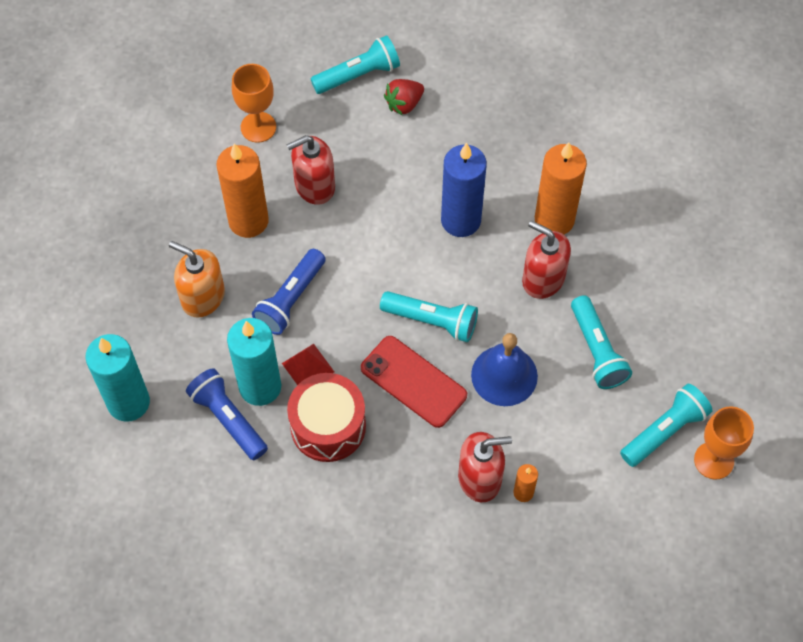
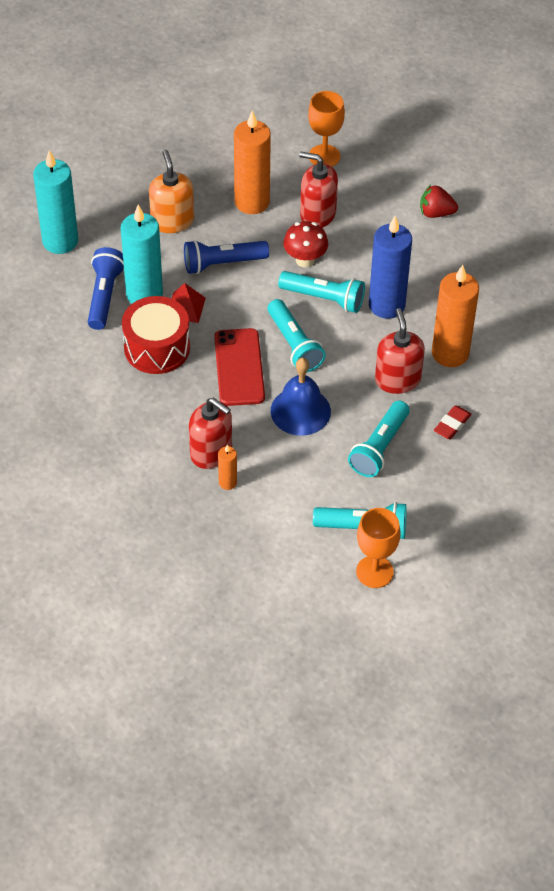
camera: 45 degrees right, 10 degrees down
turquoise flashlight [311,35,400,94] -> turquoise flashlight moved to [278,271,365,313]
none -> red mushroom [283,221,328,267]
none -> red eraser [434,405,472,439]

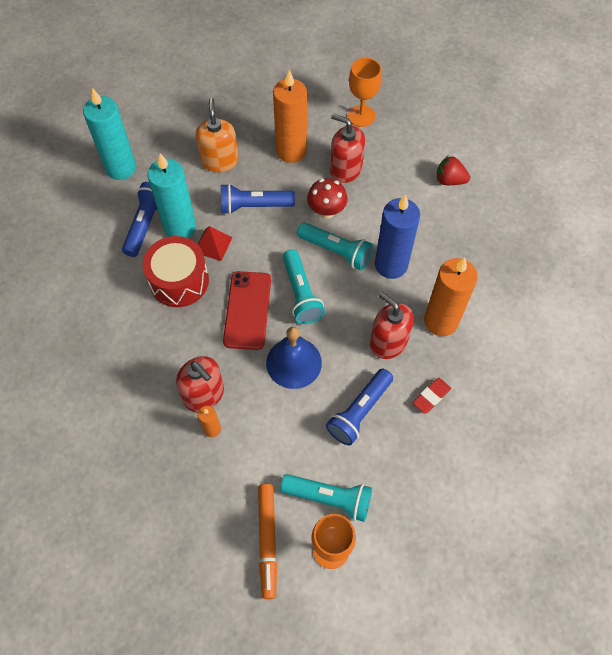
camera: 10 degrees right, 10 degrees up
turquoise flashlight [348,400,409,477] -> blue flashlight [326,368,393,445]
red soap dispenser [375,308,425,394] -> red soap dispenser turned 45 degrees counterclockwise [370,291,414,359]
none -> orange marker [258,484,277,599]

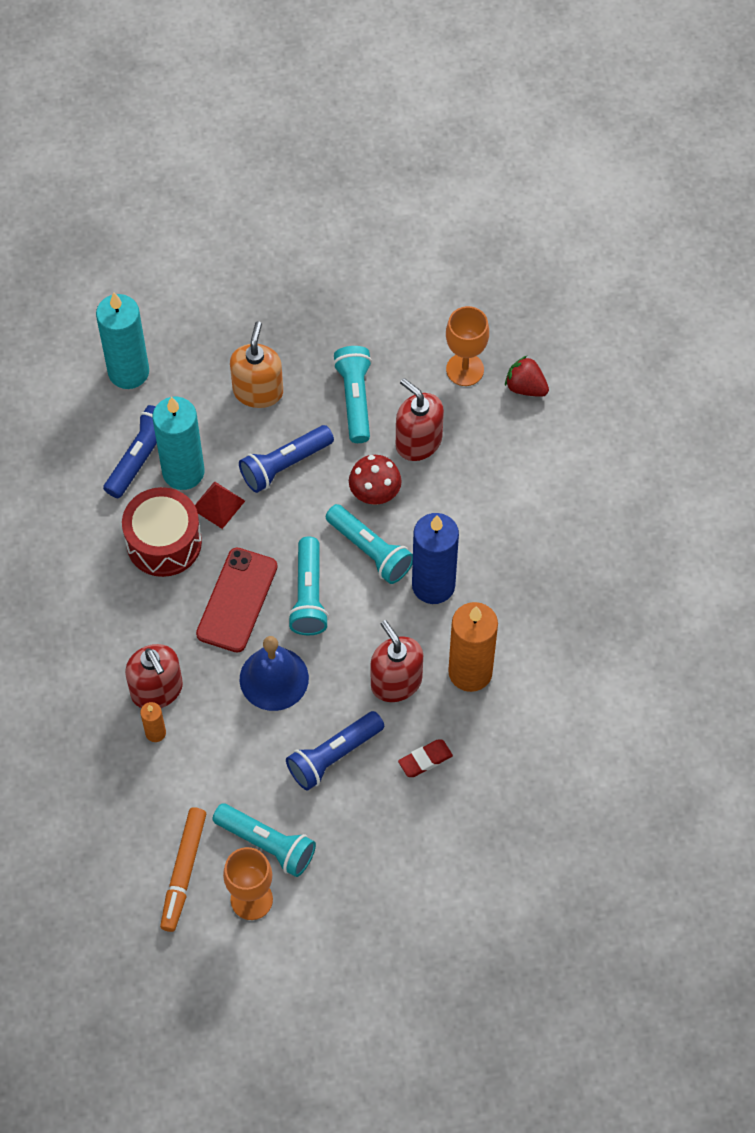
camera: 15 degrees right, 0 degrees up
blue flashlight [221,184,295,214] -> blue flashlight turned 45 degrees counterclockwise [239,425,334,493]
orange candle [273,70,307,163] -> turquoise flashlight [333,346,372,443]
red strawberry [436,155,470,185] -> red strawberry moved to [505,356,549,397]

